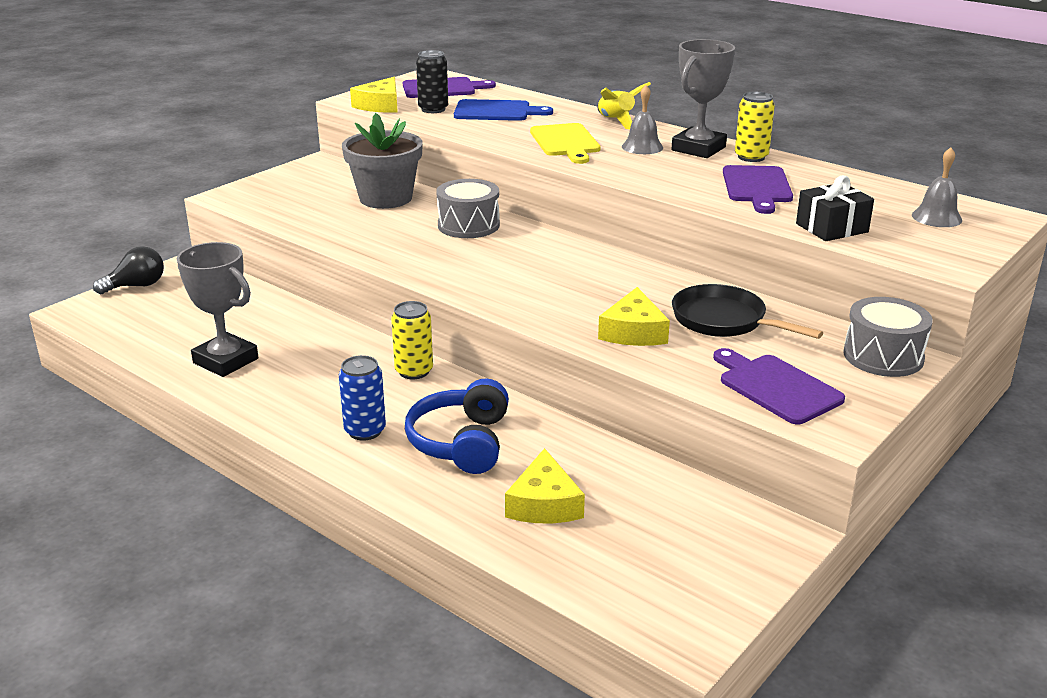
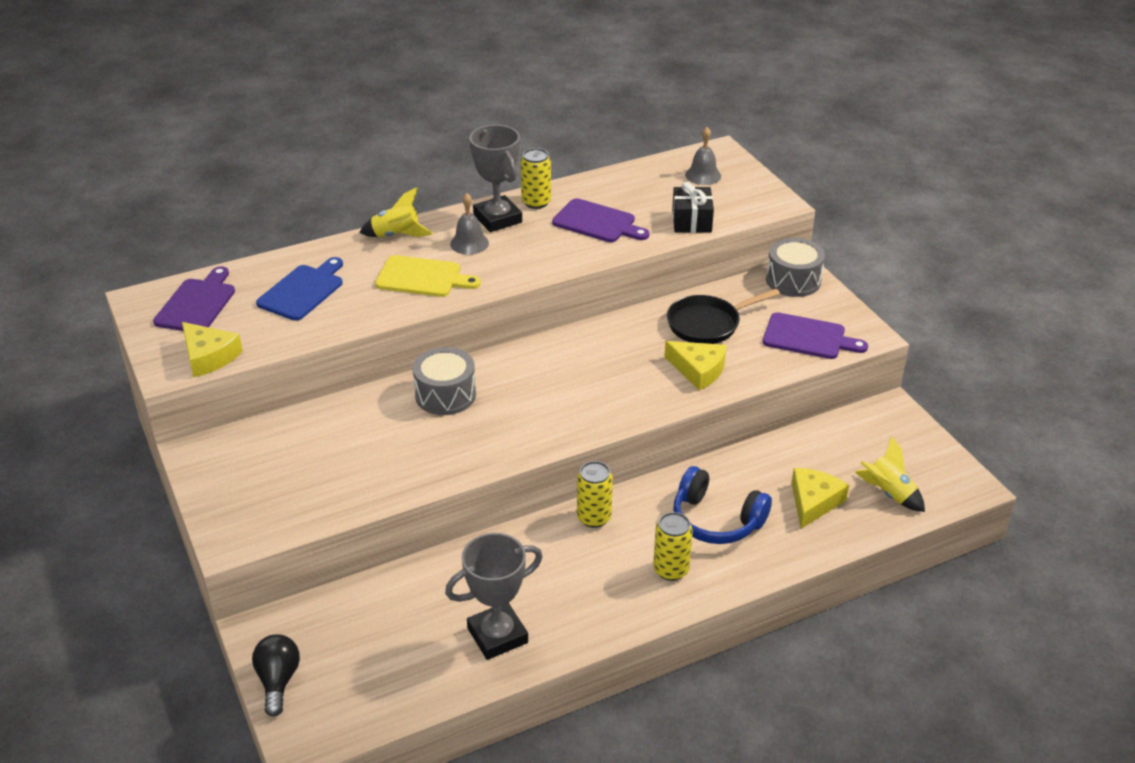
camera: 65 degrees left, 10 degrees up
blue can [339,355,386,441] -> yellow can [653,512,693,581]
grey flower pot [342,113,423,209] -> none
black can [416,50,448,113] -> none
yellow cheese [505,448,585,523] -> yellow cheese turned 90 degrees counterclockwise [791,468,849,529]
purple cutting board [713,348,845,424] -> purple cutting board turned 150 degrees counterclockwise [763,312,868,359]
none -> yellow rocket [855,436,925,512]

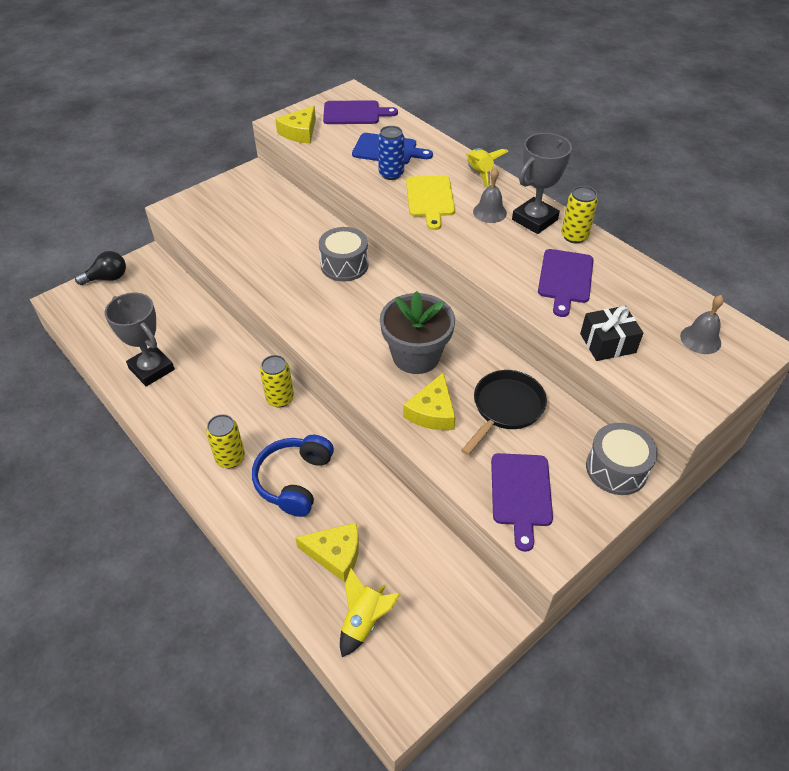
camera: 75 degrees right, 10 degrees up
black pan [667,289,780,344] -> black pan turned 75 degrees clockwise [461,370,547,455]
none -> blue can [378,126,405,180]
none -> grey flower pot [380,291,455,374]

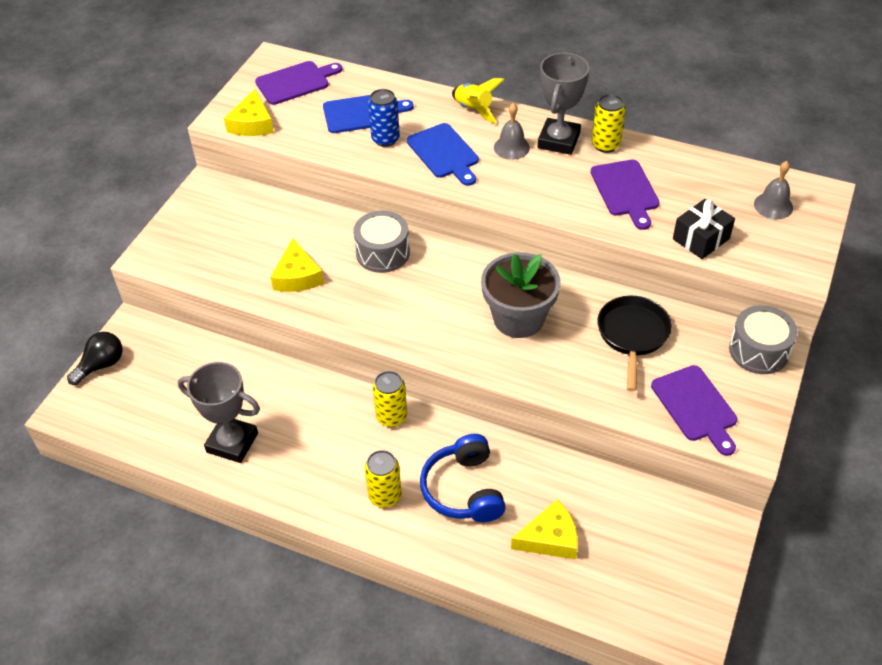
camera: 25 degrees left, 0 degrees up
yellow rocket [340,568,400,657] -> none
yellow cheese [403,372,456,430] -> yellow cheese moved to [271,238,324,292]
yellow cutting board [406,175,455,230] -> blue cutting board [407,123,479,186]

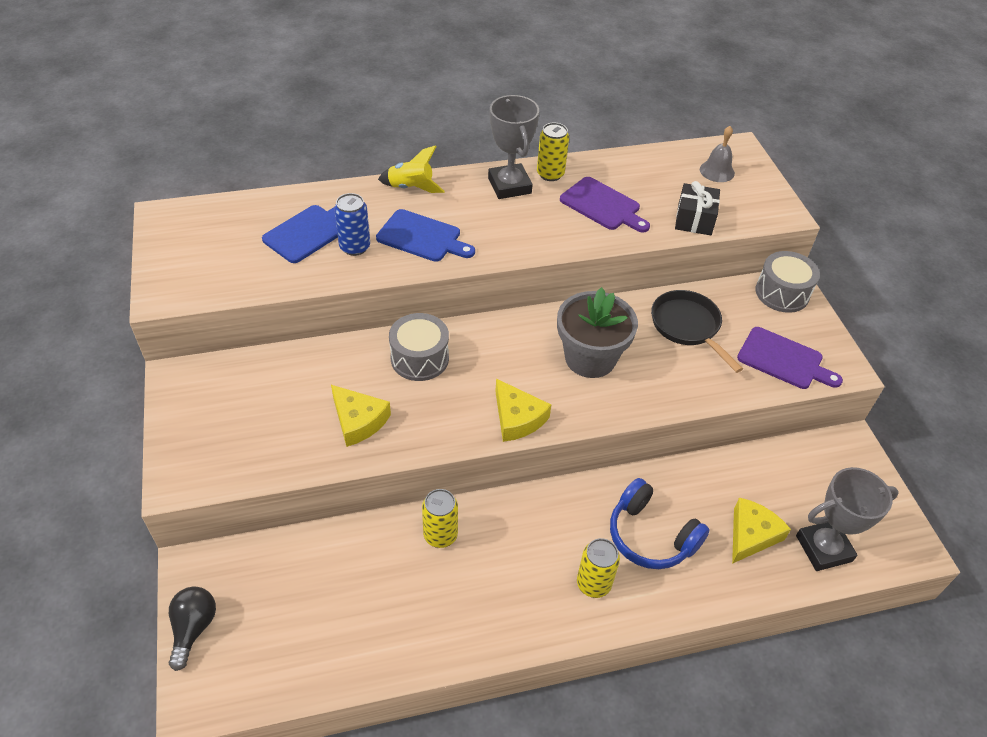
camera: 40 degrees left, 0 degrees up
grey trophy [178,362,260,463] -> grey trophy moved to [796,467,899,571]
yellow cheese [224,89,274,136] -> yellow cheese moved to [495,379,551,442]
purple cutting board [255,61,343,105] -> none
yellow can [373,371,407,427] -> yellow can moved to [422,489,458,548]
grey bell [494,103,530,160] -> none

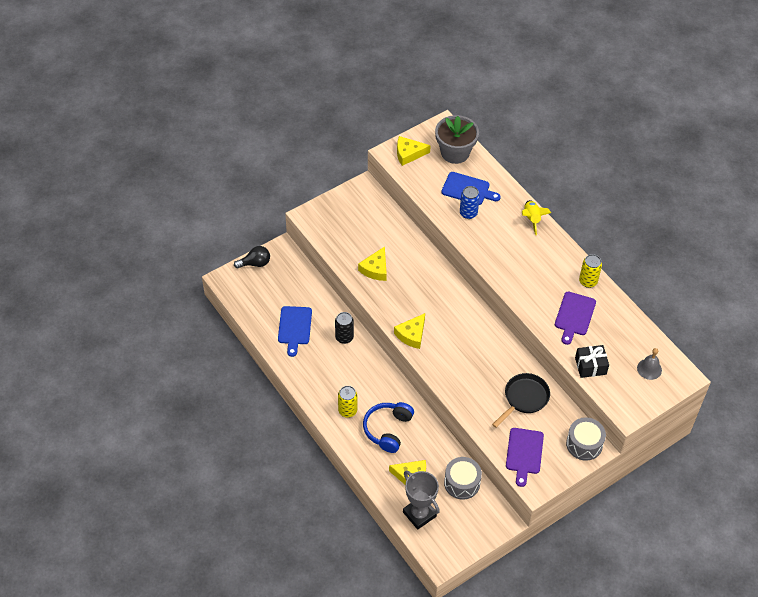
camera: 70 degrees right, 5 degrees up
blue cutting board [376,209,475,262] -> blue cutting board moved to [278,306,312,357]
grey drum [389,313,449,381] -> grey drum moved to [444,457,482,500]
yellow can [422,489,458,548] -> black can [335,312,354,344]
grey trophy [488,95,539,199] -> none
grey flower pot [557,287,638,378] -> grey flower pot moved to [435,115,479,164]
none -> yellow cheese [397,136,431,166]

